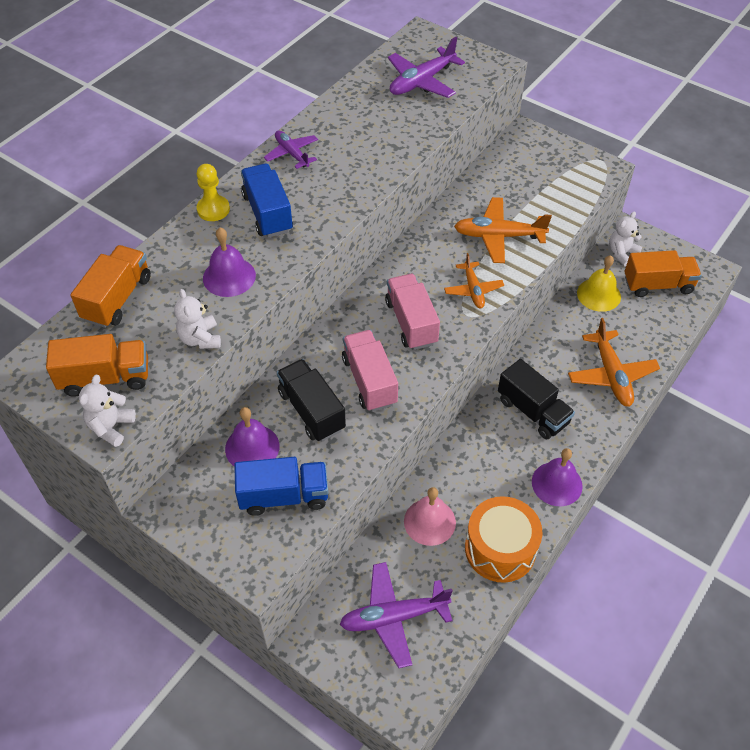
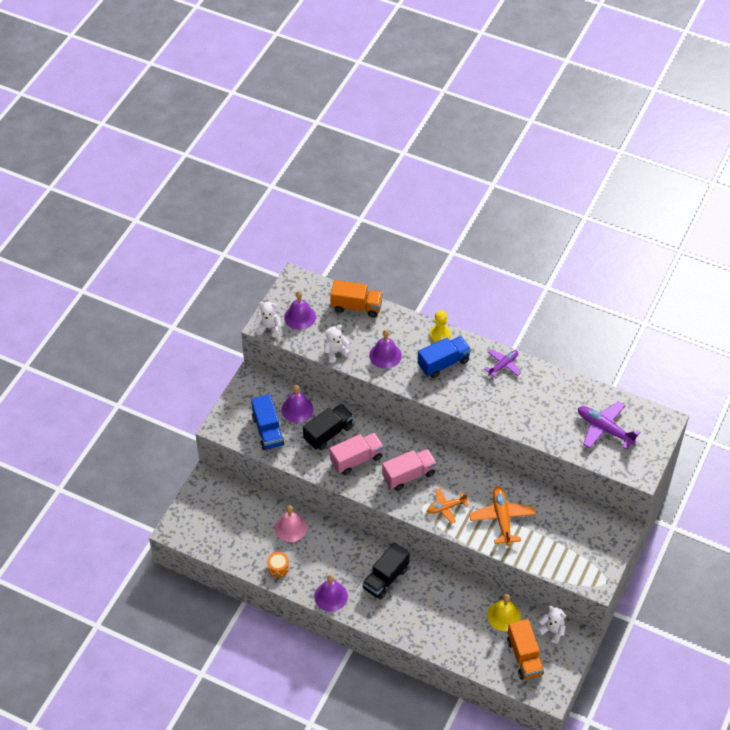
camera: 80 degrees right, 0 degrees up
orange truck [46,334,148,397] -> purple bell [284,291,316,330]
purple plane [340,562,453,668] -> none
orange drum [465,496,542,583] -> orange drum [267,552,289,577], size x0.49
orange plane [568,318,660,407] -> none

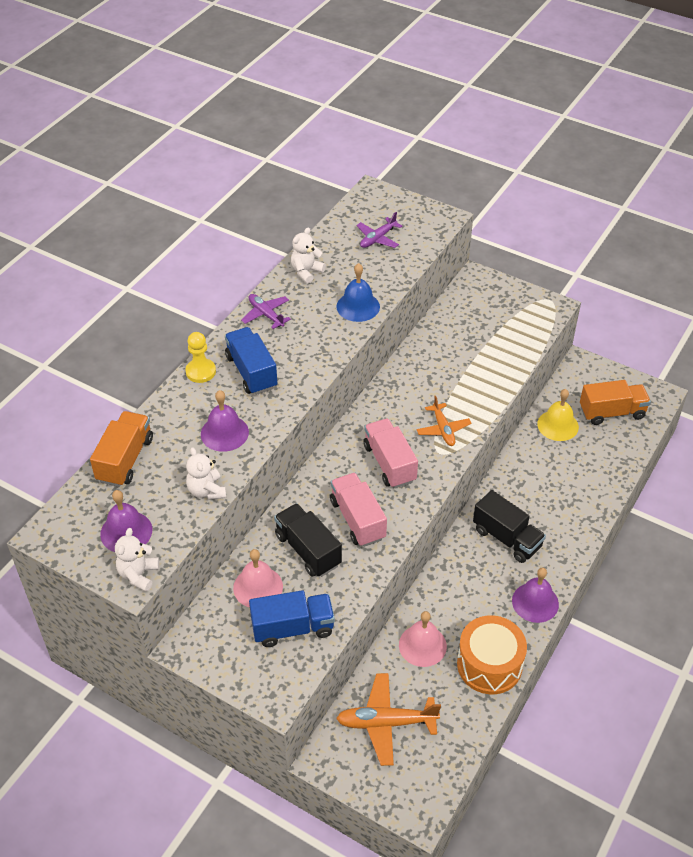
camera: 85 degrees left, 5 degrees down
orange drum [267,552,289,577] -> orange drum [457,615,527,694], size x2.06
purple bell [282,385,313,423] -> pink bell [233,549,283,607]
orange plane [469,486,536,546] -> orange plane moved to [336,673,441,766]
white teddy bear [537,606,566,644] -> white teddy bear moved to [291,227,326,284]
purple plane [578,401,640,450] -> purple plane [356,212,402,248], size x0.63
none -> blue bell [336,263,380,322]

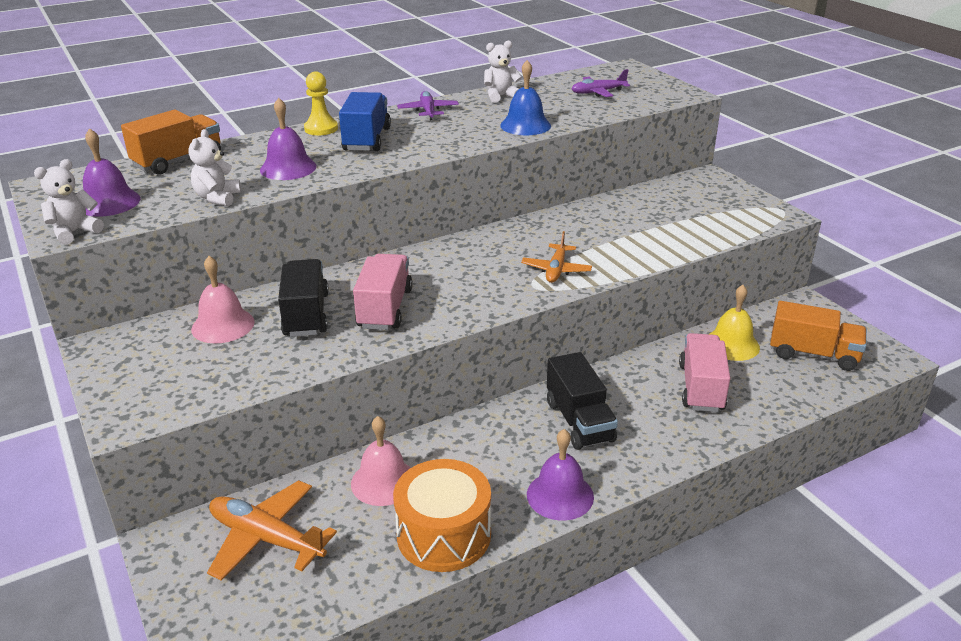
camera: 30 degrees right, 15 degrees down
blue truck [249,590,335,647] -> none
pink truck [363,418,418,488] -> pink truck moved to [679,333,730,412]

